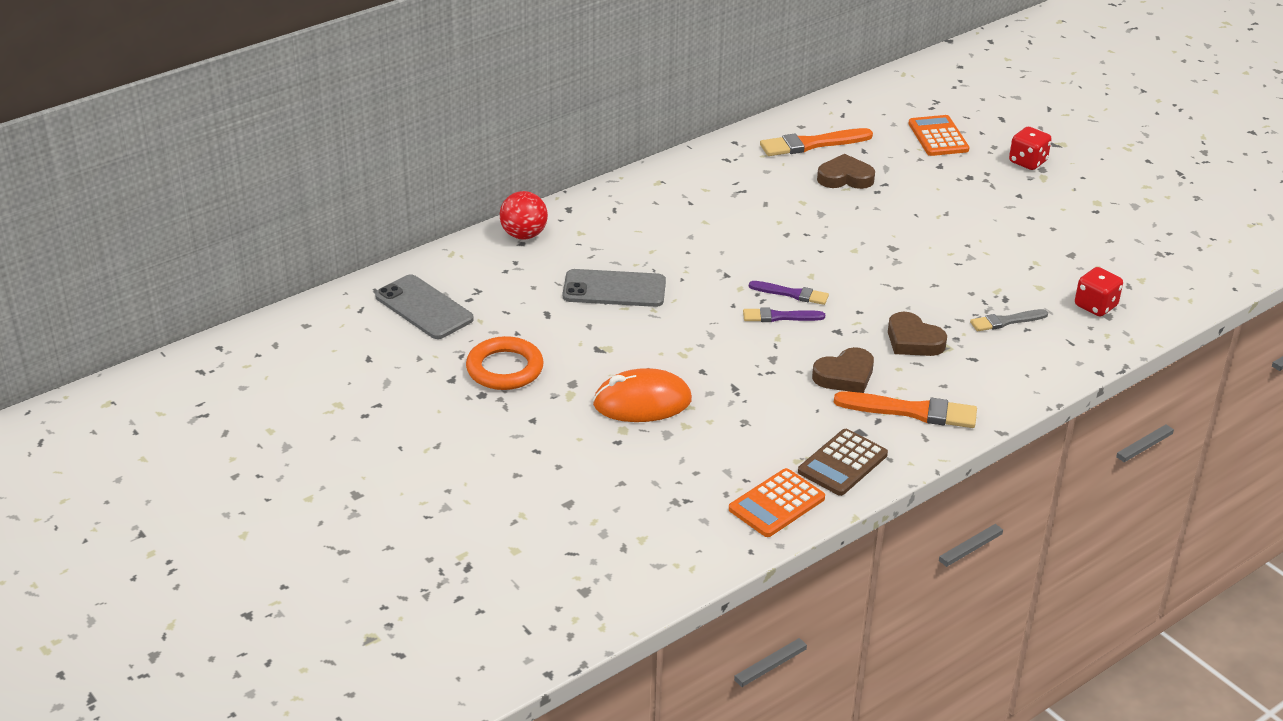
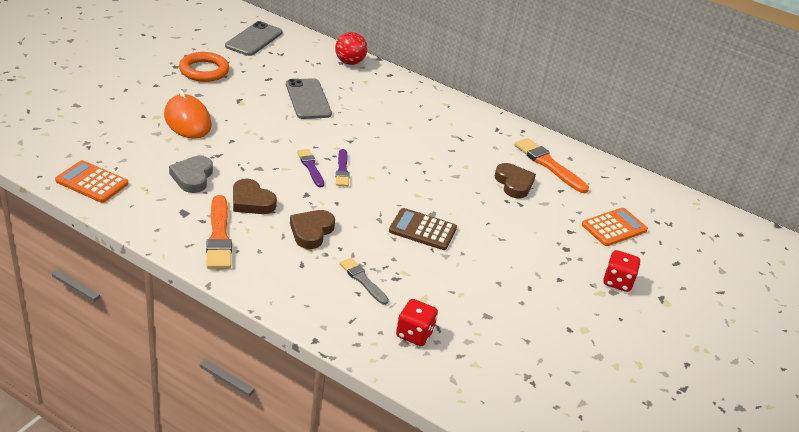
camera: 65 degrees right, 0 degrees up
brown calculator [798,429,888,496] -> brown calculator moved to [389,208,457,250]
none -> grey heart [169,156,213,193]

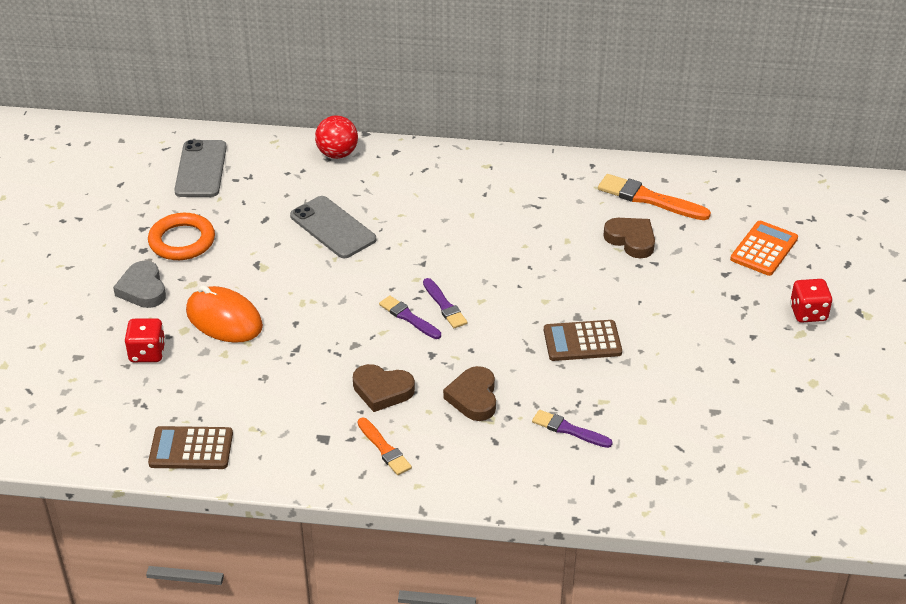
camera: 20 degrees left, 5 degrees up
orange calculator [55,160,128,203] -> brown calculator [148,426,233,469]
grey heart [169,156,213,193] -> grey heart moved to [113,261,166,308]
orange brush [206,195,232,269] -> orange brush [358,418,412,475], size x0.62
grey brush [340,258,389,305] -> purple brush [532,410,613,448]
red dice [396,299,438,346] -> red dice moved to [125,318,166,362]

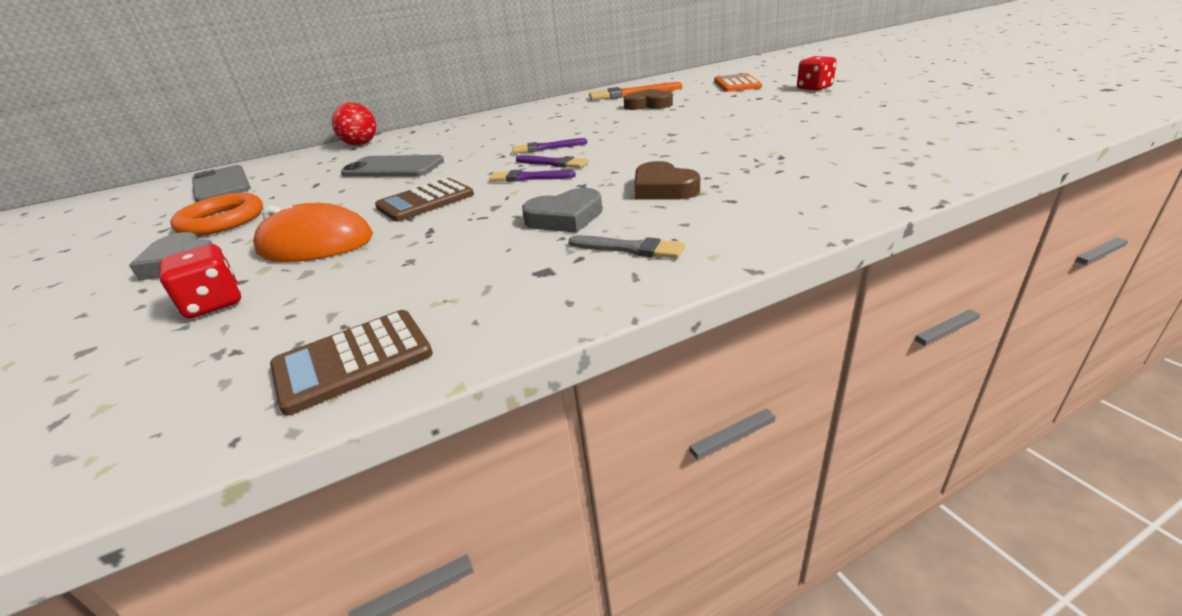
camera: 30 degrees left, 10 degrees down
brown heart [353,364,415,412] -> grey heart [522,188,602,233]
orange brush [358,418,412,475] -> grey brush [569,235,685,258]
purple brush [532,410,613,448] -> purple brush moved to [512,138,587,154]
brown calculator [544,320,622,361] -> brown calculator moved to [375,178,474,222]

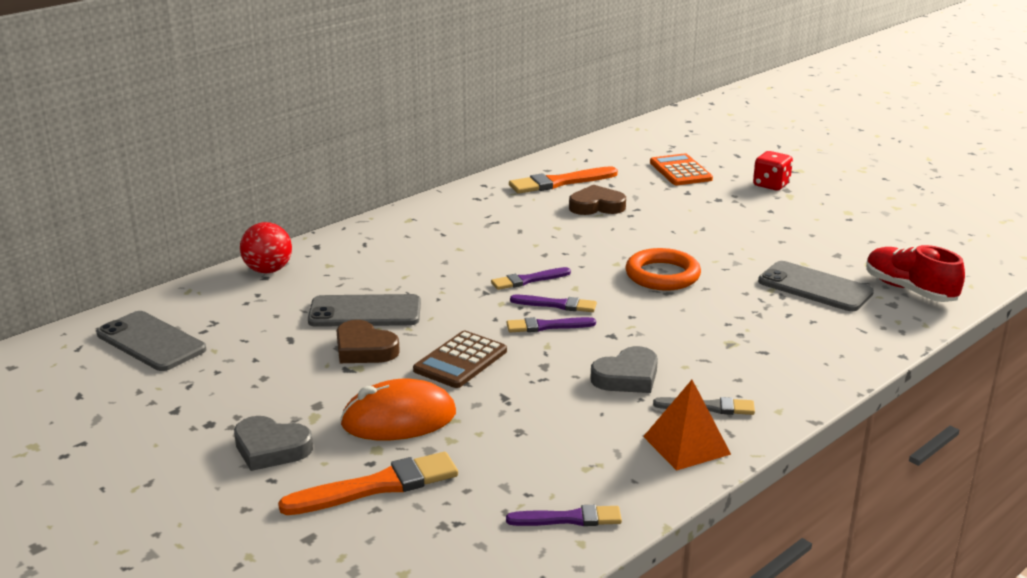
camera: 20 degrees left, 5 degrees down
red dice [159,244,241,319] -> orange brush [278,452,458,515]
orange ring [170,193,263,236] -> orange ring moved to [625,248,701,291]
brown calculator [270,310,433,416] -> purple brush [506,505,622,526]
brown heart [634,161,700,200] -> brown heart moved to [337,320,400,363]
none -> orange pyramid [643,380,731,471]
none -> grey phone [758,261,874,311]
none -> red shoe [866,245,965,302]

